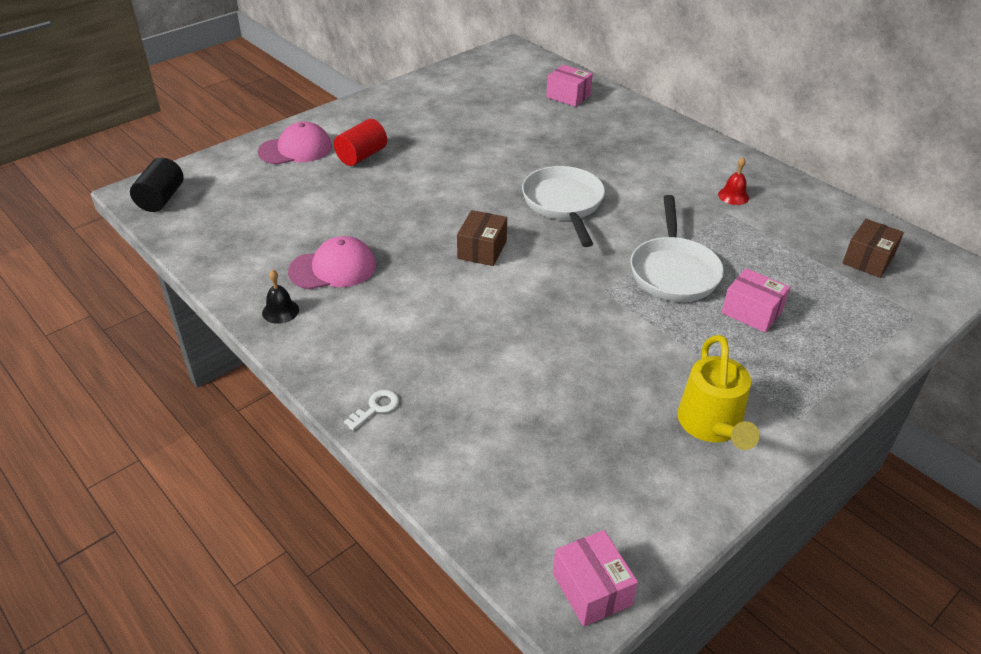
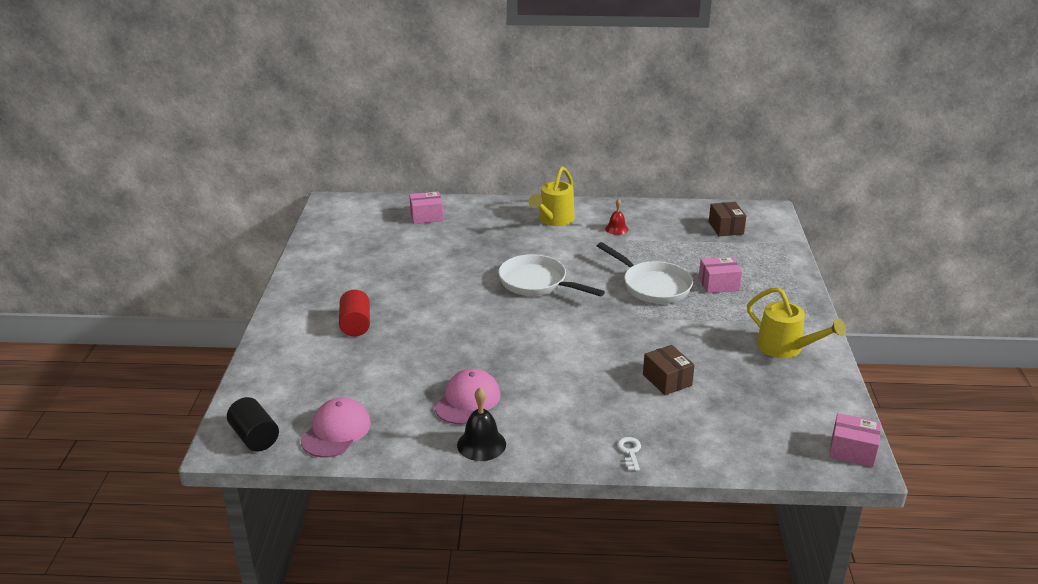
camera: 45 degrees left, 10 degrees down
pink cap [258,122,332,165] -> pink cap moved to [301,398,371,458]
black bell [262,269,299,324] -> black bell [457,387,506,461], size x1.53
brown box [457,210,507,266] -> brown box moved to [643,345,695,395]
none -> yellow watering can [528,166,575,226]

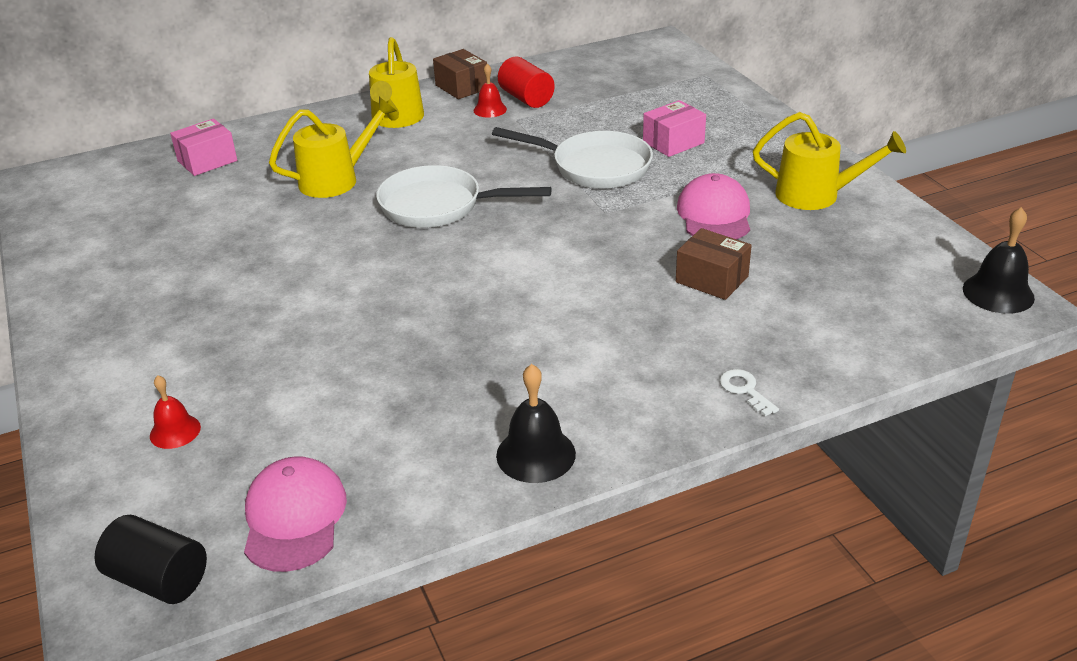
camera: 25 degrees left, 5 degrees up
red cylinder [339,290,370,336] -> red cylinder moved to [498,57,555,108]
pink cap [435,369,501,424] -> pink cap moved to [677,173,750,239]
brown box [709,202,746,236] -> brown box moved to [433,49,487,99]
pink box [829,413,881,467] -> black bell [963,207,1035,313]
none -> red bell [150,375,201,449]
none -> yellow watering can [269,97,397,198]

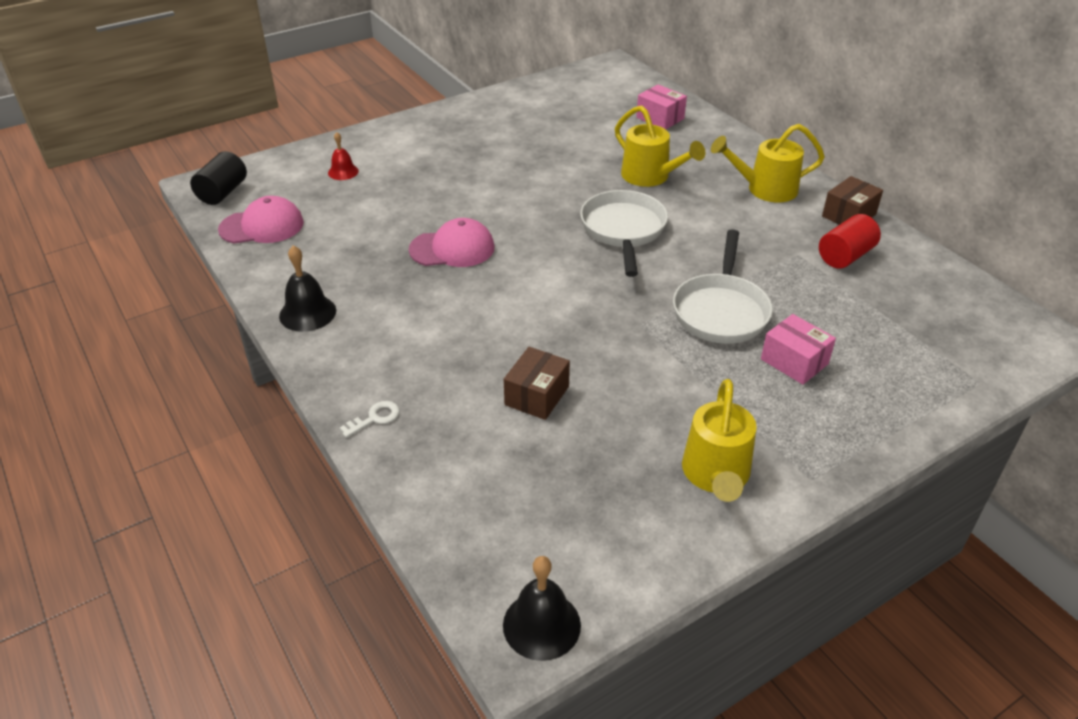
camera: 80 degrees right, 5 degrees up
red bell [474,64,507,118] -> none
pink cap [677,173,750,239] -> pink cap moved to [409,218,495,267]

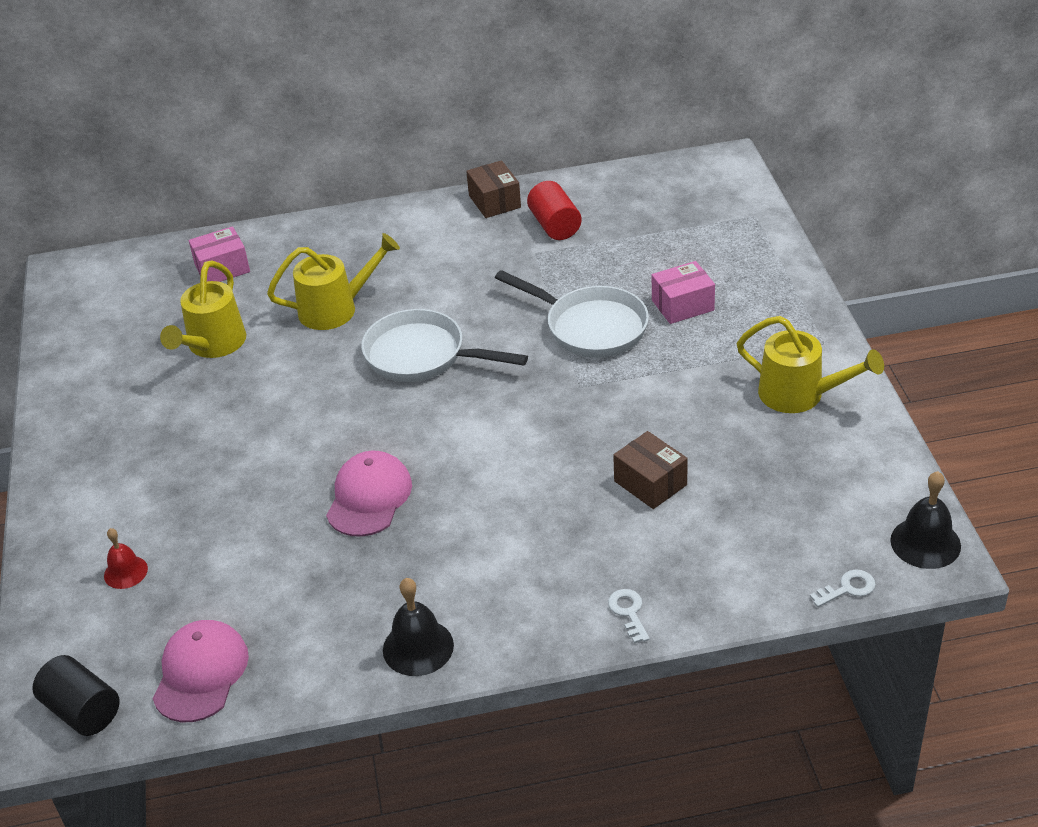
camera: 65 degrees left, 0 degrees up
yellow watering can [711,124,825,202] -> yellow watering can moved to [160,261,246,358]
none -> white key [810,570,876,607]

